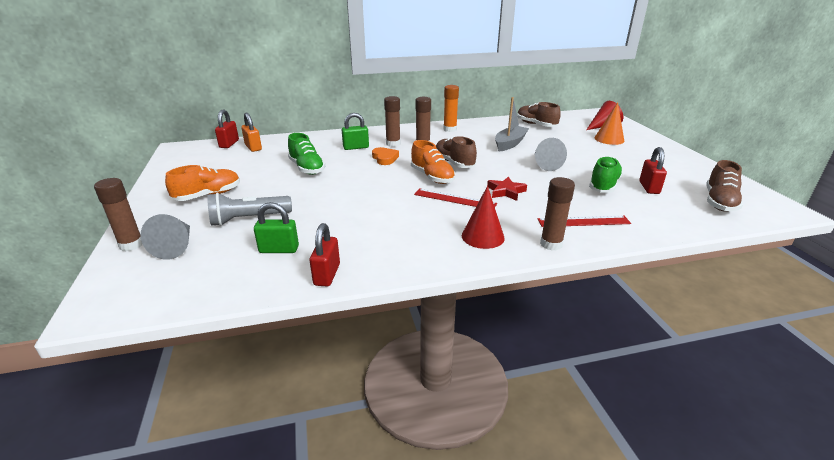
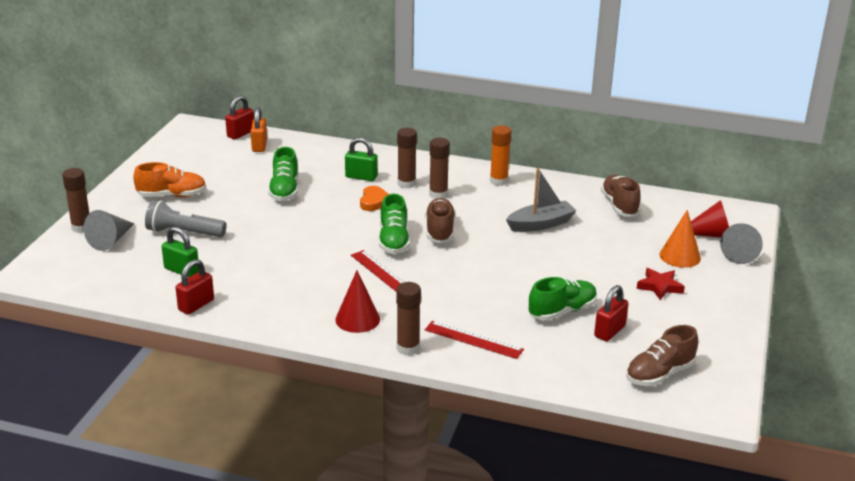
camera: 30 degrees right, 0 degrees up
orange shoe [411,140,455,184] -> green shoe [379,194,410,254]
red star [487,176,527,201] -> red star moved to [637,268,685,300]
grey cone [535,138,567,171] -> grey cone moved to [720,223,763,264]

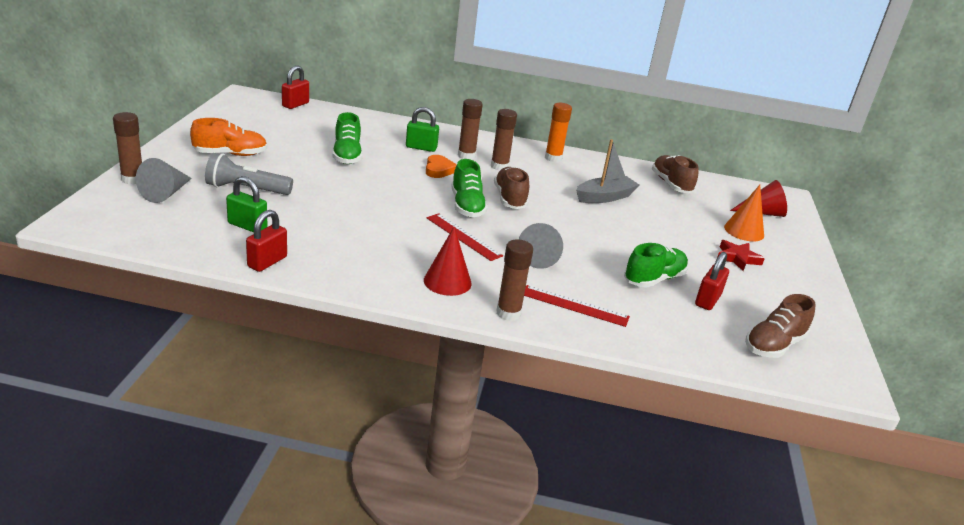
camera: 10 degrees left, 0 degrees up
orange padlock [251,107,267,152] -> none
grey cone [720,223,763,264] -> grey cone moved to [519,223,563,269]

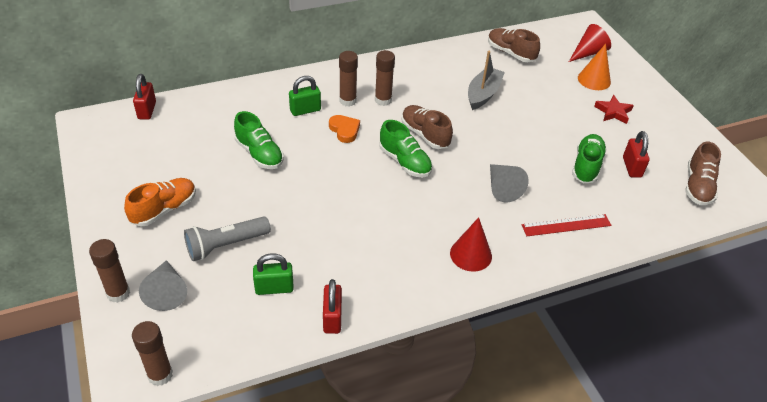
camera: 30 degrees left, 15 degrees up
red ruler [426,213,503,261] -> none
brown glue stick [496,239,533,321] -> brown glue stick moved to [132,321,173,386]
orange glue stick [545,103,572,162] -> none

